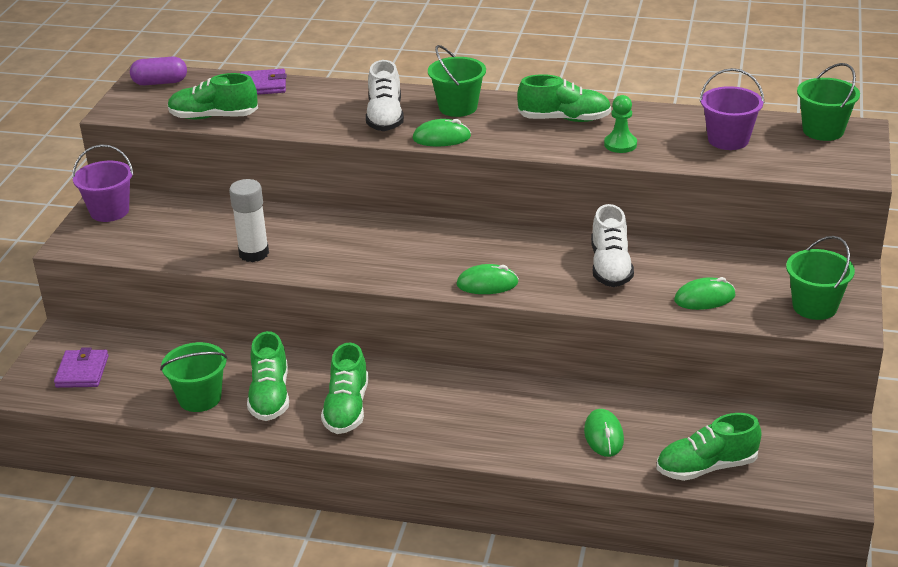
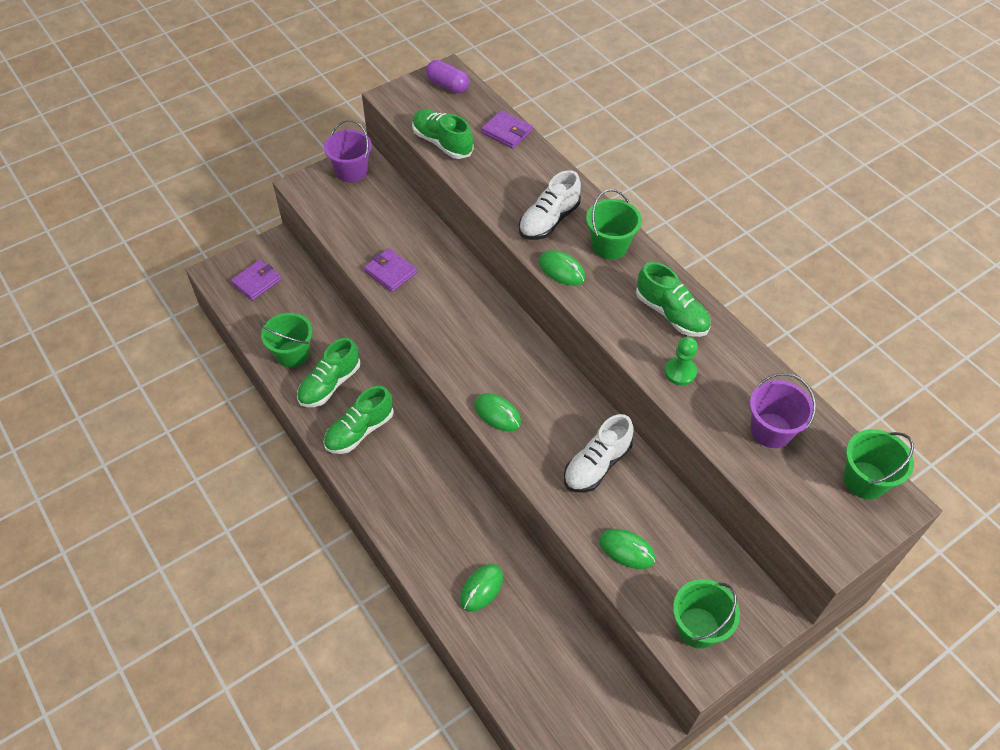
camera: 40 degrees right, 20 degrees up
white glue stick [229,179,269,262] -> purple wallet [364,248,417,292]
green shoe [657,413,762,481] -> none

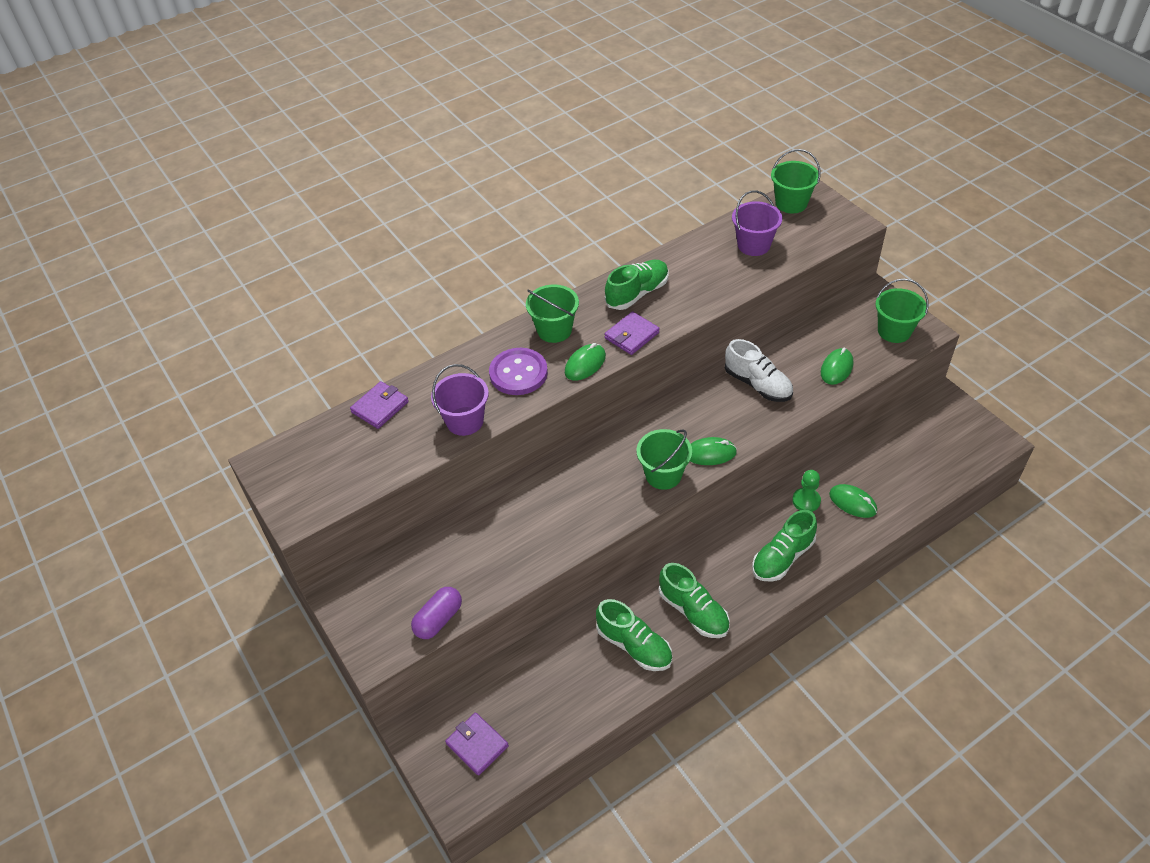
camera: 85 degrees left, 5 degrees down
green bucket [261,313,313,368] -> green bucket moved to [637,429,692,490]
purple bucket [324,120,372,182] -> purple bucket moved to [431,364,489,436]
purple wallet [364,248,417,292] -> purple wallet moved to [604,311,660,355]
green shoe [412,109,474,159] -> green shoe moved to [752,510,817,582]
purple capsule [426,60,469,93] -> purple capsule moved to [411,587,462,639]
green mouse [474,393,521,431] -> green mouse turned 45 degrees clockwise [690,437,737,465]
white shoe [519,170,581,240] -> purple button [489,348,548,395]
green pawn [665,337,698,385] -> green pawn moved to [792,470,821,512]

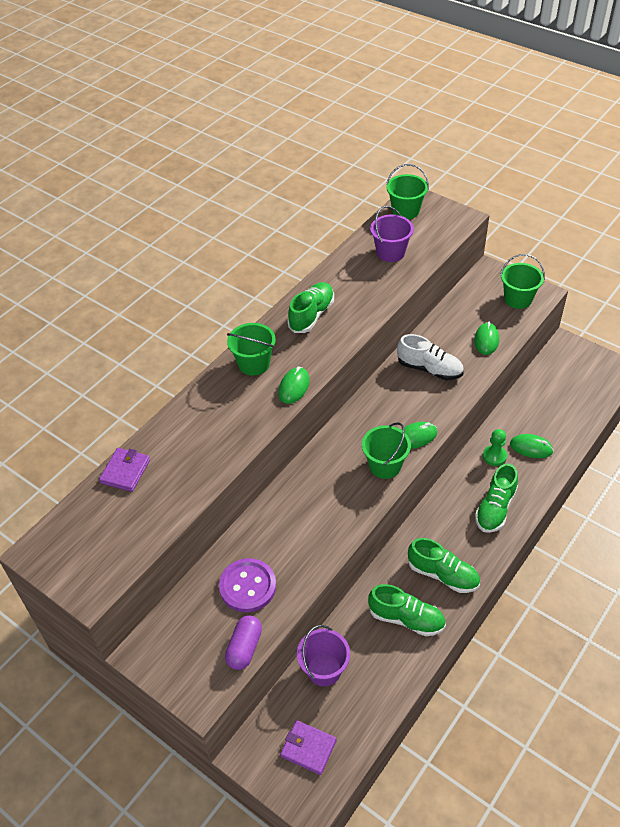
camera: 20 degrees left, 0 degrees up
purple bucket [431,364,489,436] -> purple bucket moved to [297,625,350,686]
purple button [489,348,548,395] -> purple button moved to [219,558,276,612]
purple wallet [604,311,660,355] -> none

